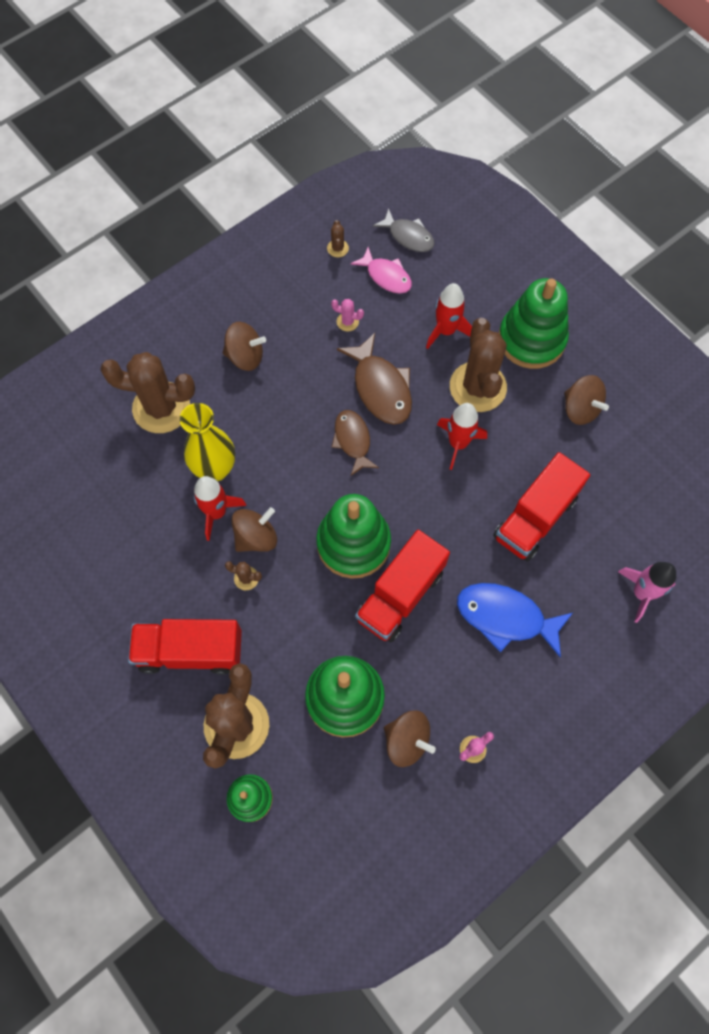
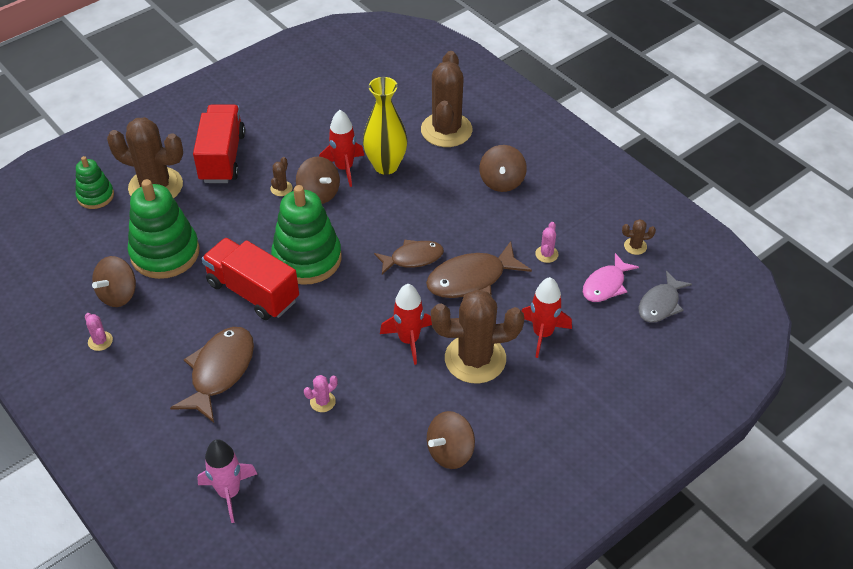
camera: 90 degrees right, 20 degrees down
blue fish [457,583,573,657] -> brown fish [170,327,254,423]
red truck [493,452,590,561] -> pink cactus [304,375,338,412]
green stacking toy [499,278,569,369] -> none

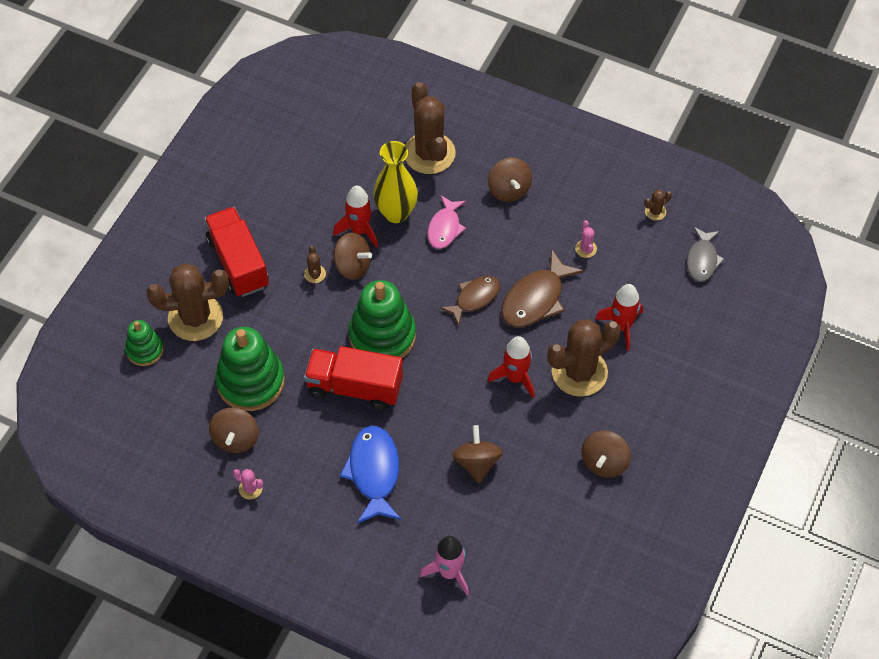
camera: 25 degrees left, 10 degrees up
brown fish [170,327,254,423] -> blue fish [339,425,401,524]
pink cactus [304,375,338,412] -> brown spinning top [452,425,503,483]
pink fish [583,253,639,302] -> pink fish moved to [427,196,466,249]

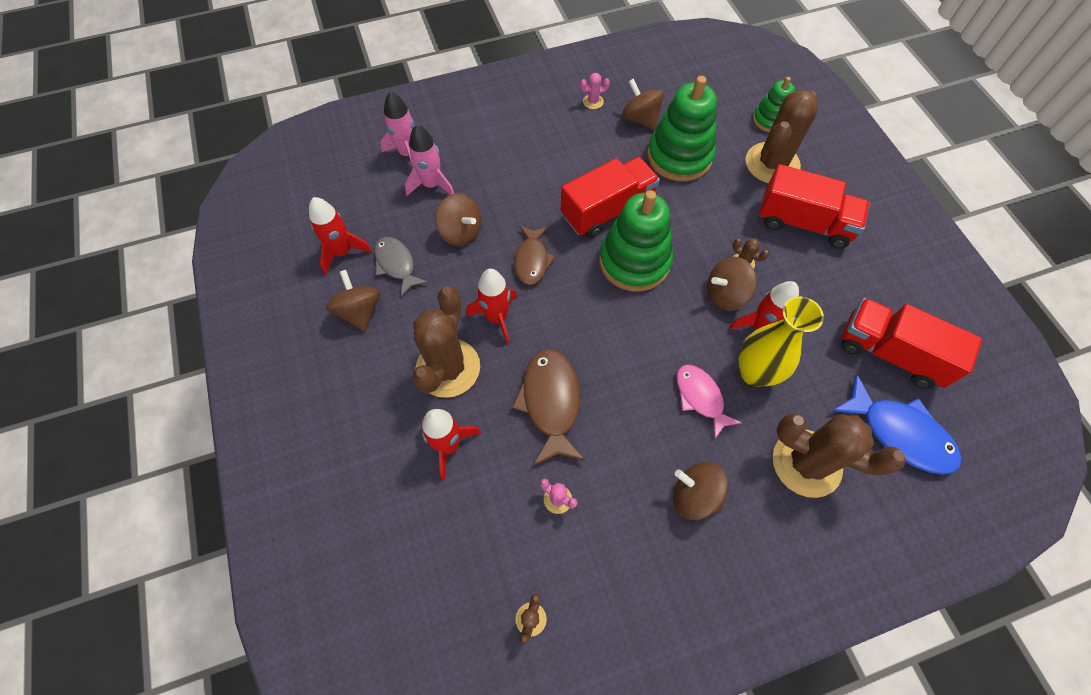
camera: 135 degrees right, 5 degrees up
blue fish [339,425,401,524] -> blue fish moved to [832,374,961,475]
brown fish [440,276,500,326] -> brown fish moved to [514,226,556,285]
grey fish [687,227,725,282] -> grey fish moved to [374,237,428,297]
none -> red rocket [309,197,372,275]
none -> pink rocket [405,125,454,196]
none -> red truck [841,298,982,389]

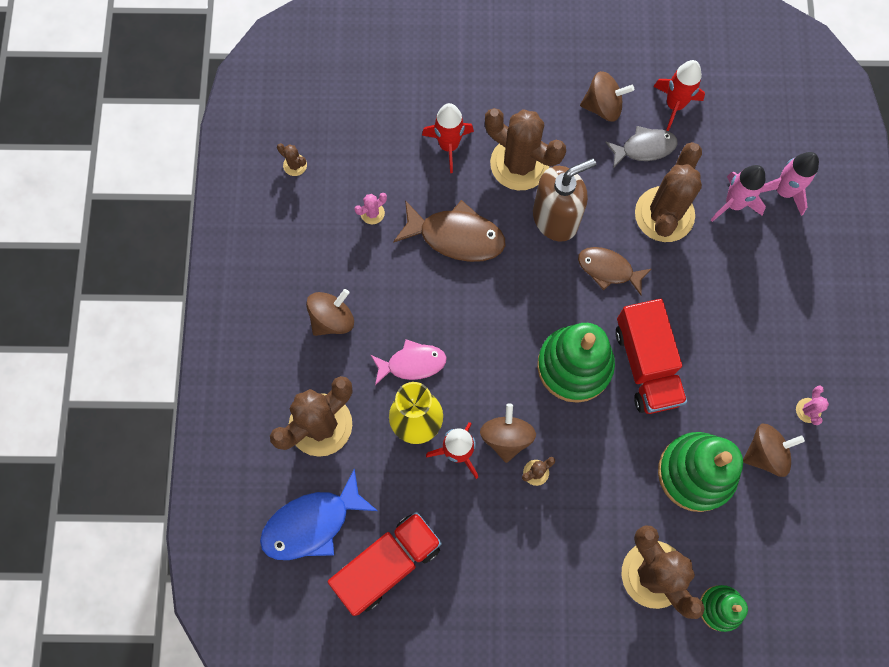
camera: 110 degrees right, 10 degrees up
brown spinning top [435,194,481,246] -> brown cactus [635,142,702,242]
red rocket [466,269,517,344] -> brown soap dispenser [533,158,596,242]
red truck [759,164,870,249] -> none

